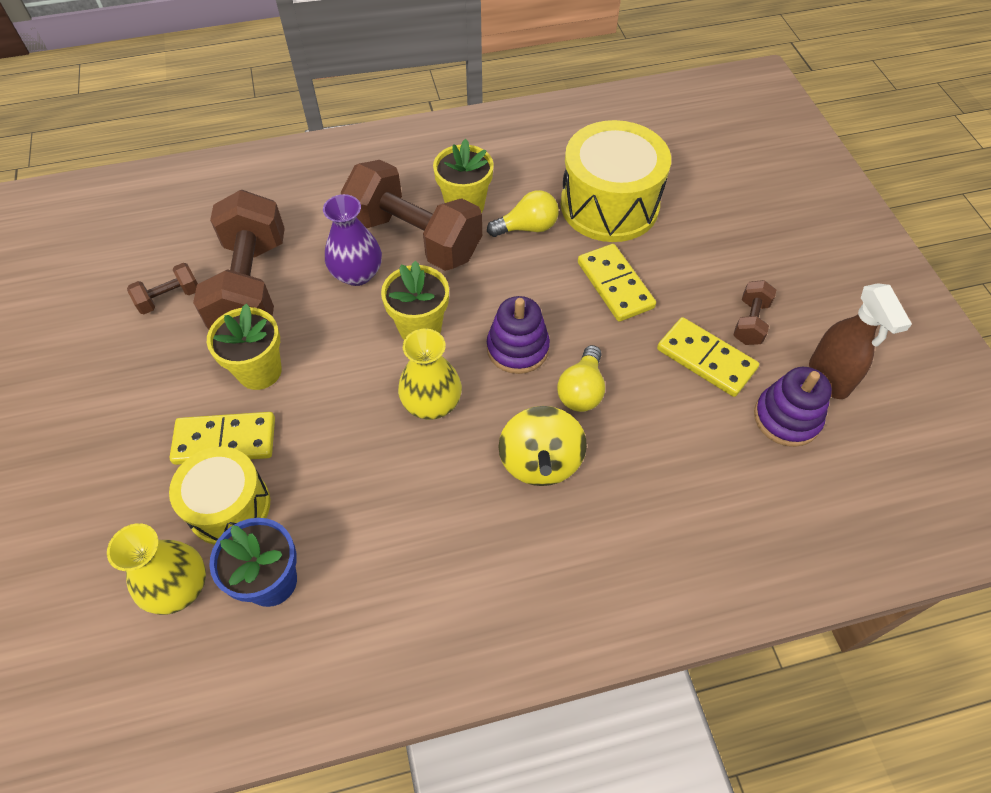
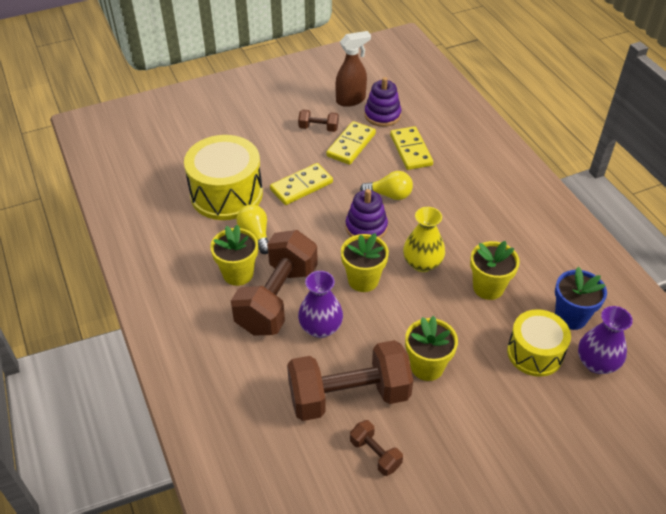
camera: 100 degrees left, 10 degrees down
yellow vase [107,523,206,615] -> purple vase [578,306,633,374]
yellow domino [169,412,275,465] -> yellow domino moved to [390,126,433,170]
yellow spinning top [499,406,587,486] -> none
none -> yellow flower pot [470,241,520,300]

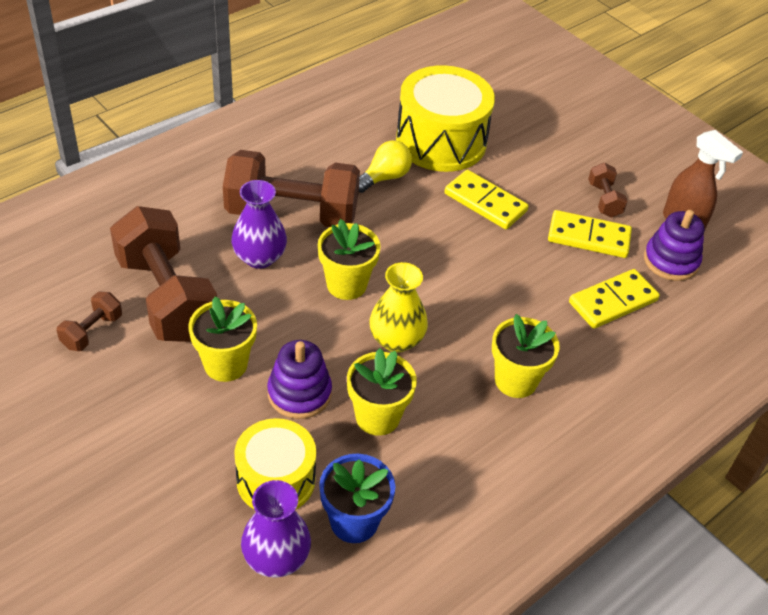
camera: 70 degrees right, 0 degrees up
yellow flower pot [210,225,258,286] -> yellow flower pot moved to [492,314,560,398]
purple stacking toy [345,189,388,239] -> purple stacking toy moved to [267,340,332,419]
yellow light bulb [360,171,413,200] -> none

